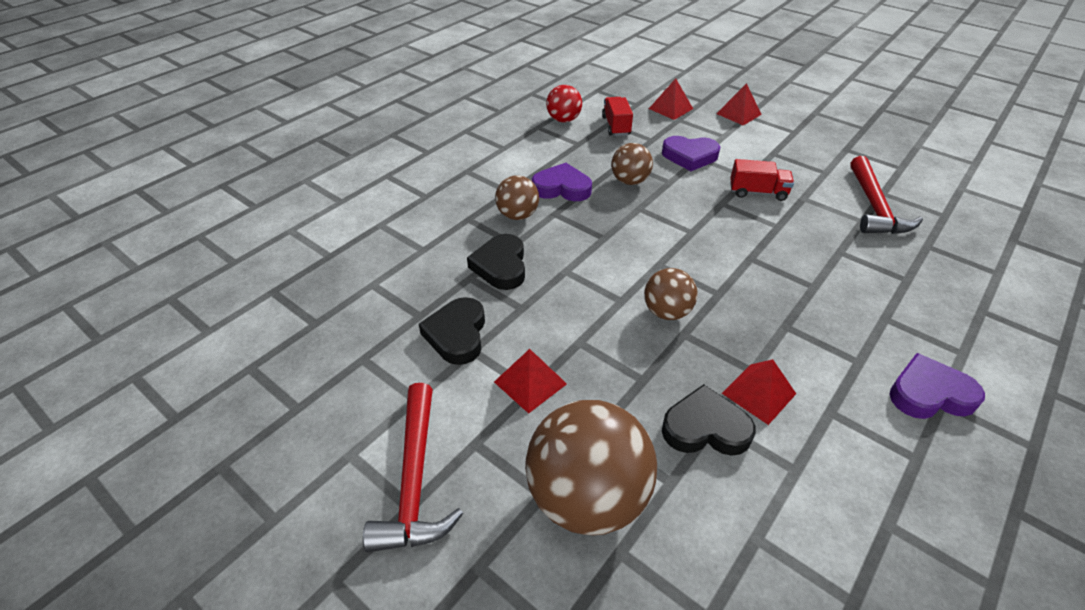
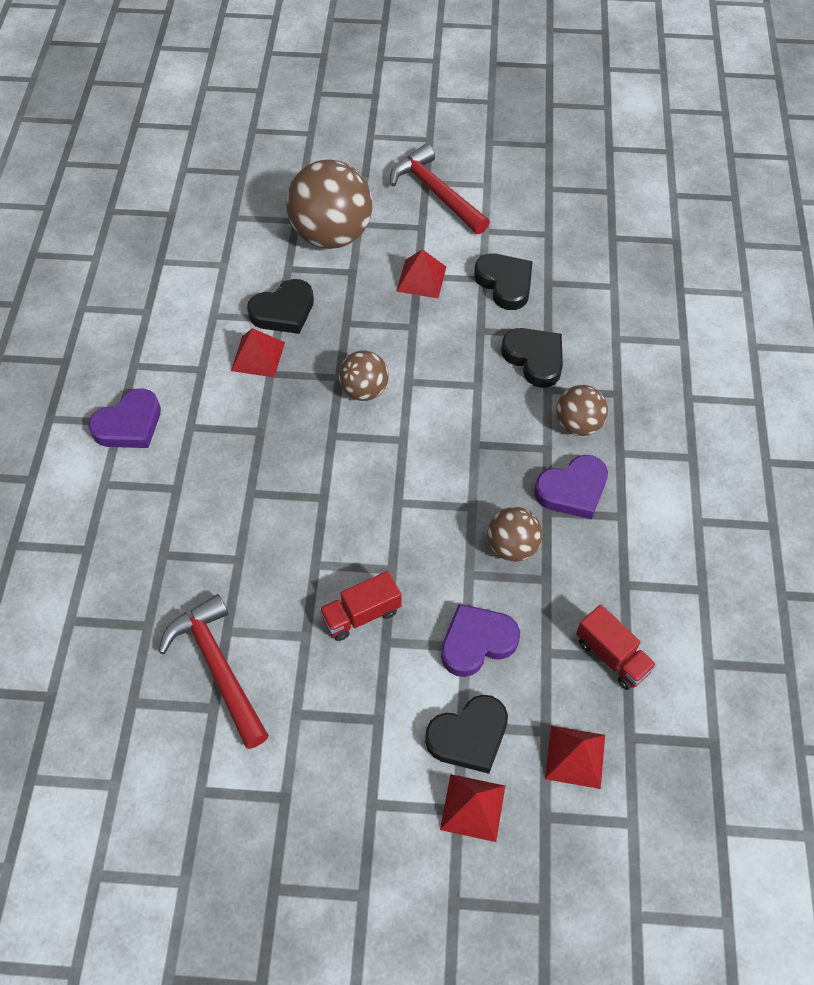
camera: 145 degrees right, 15 degrees up
red ball [546,85,582,122] -> none
none -> black heart [425,695,508,774]

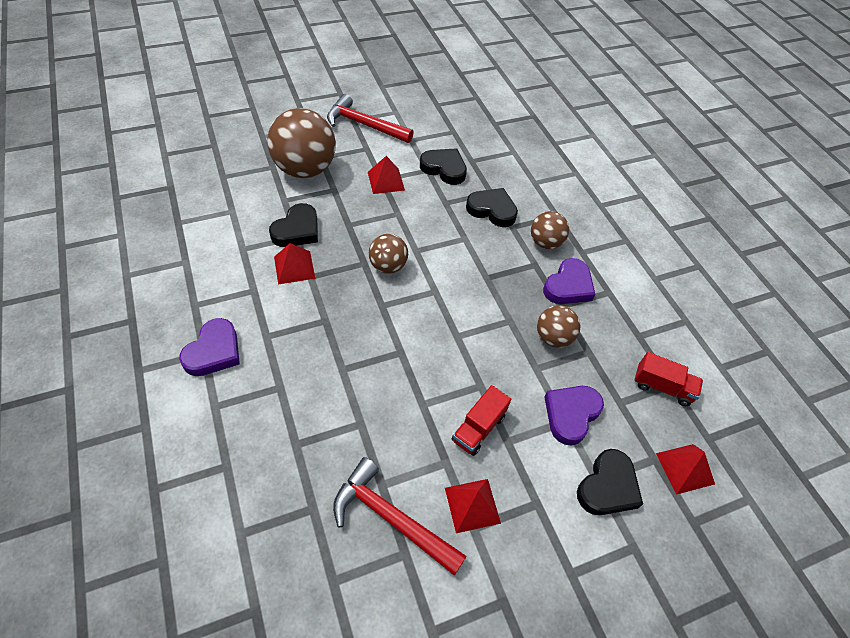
camera: 30 degrees left, 5 degrees down
red pyramid [440,774,505,842] -> red pyramid moved to [445,479,501,533]

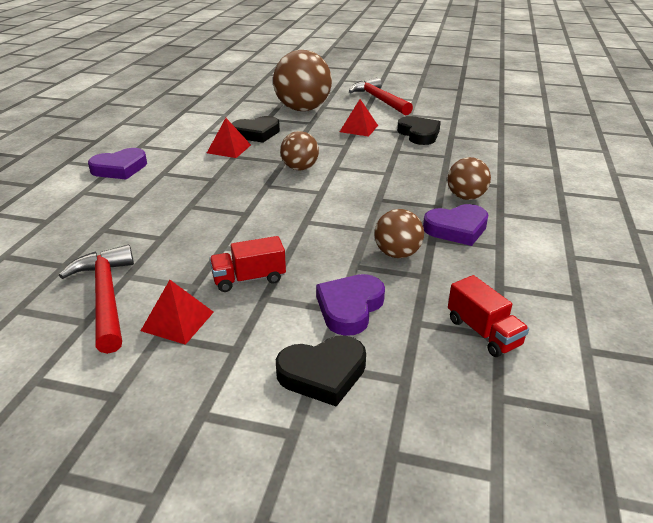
camera: 40 degrees right, 20 degrees down
black heart [466,188,518,227] -> none
purple heart [544,386,604,445] -> purple heart turned 45 degrees counterclockwise [316,274,385,336]
red pyramid [656,444,715,495] -> none

